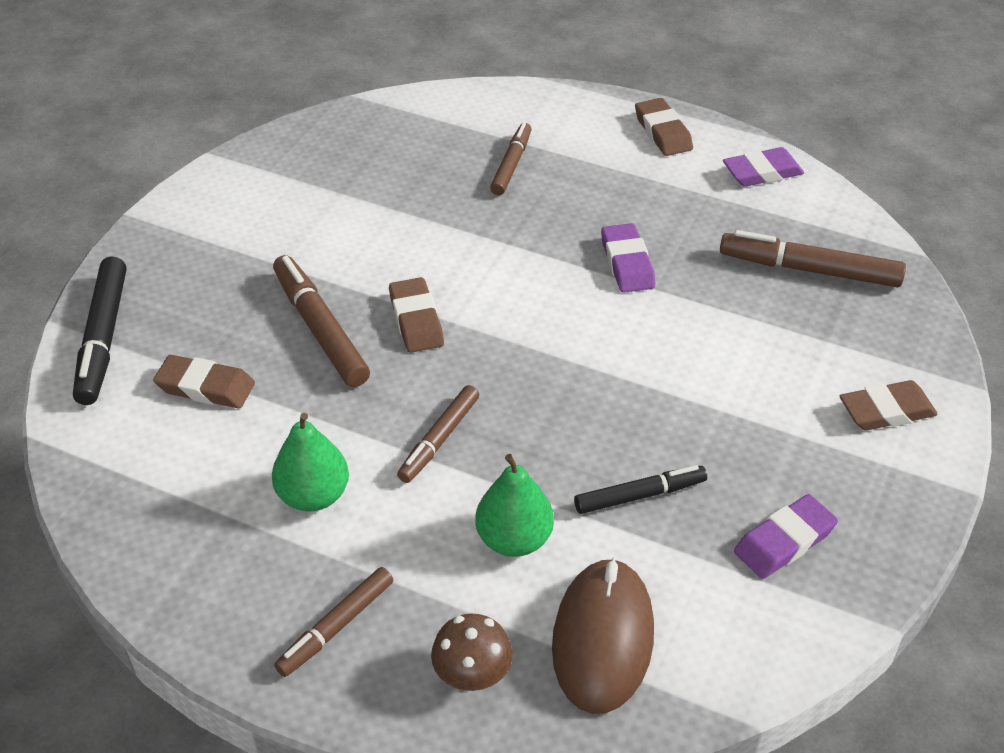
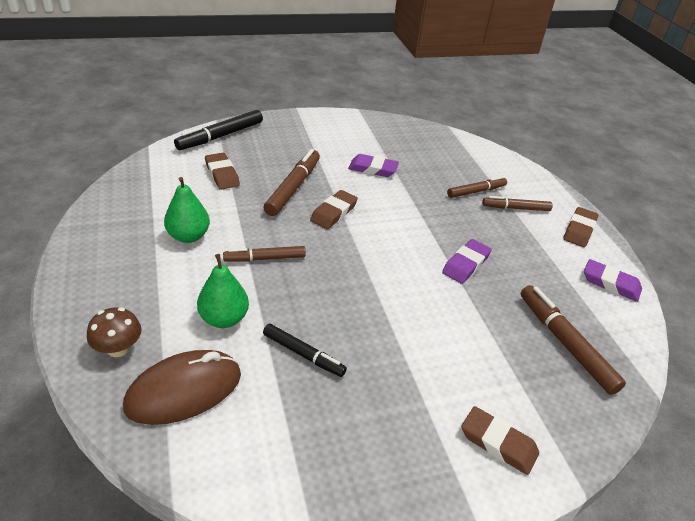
camera: 45 degrees right, 5 degrees down
brown marker [274,567,393,677] -> brown marker moved to [482,196,553,211]
purple eraser [734,494,838,579] -> purple eraser moved to [348,154,399,177]

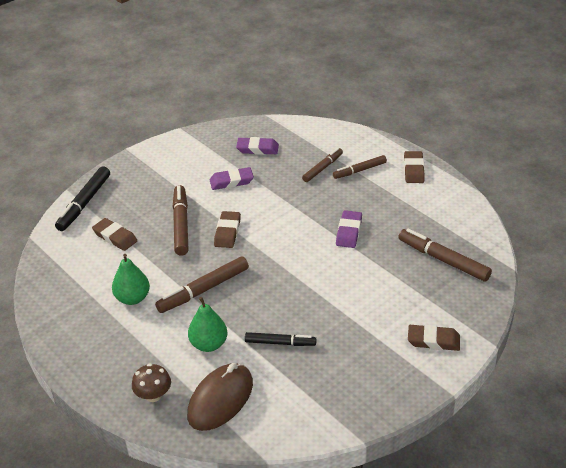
camera: 20 degrees left, 0 degrees up
brown marker [223,246,306,262] -> brown marker [155,256,249,313], size x1.55
purple eraser [584,259,642,302] -> purple eraser moved to [236,137,279,155]

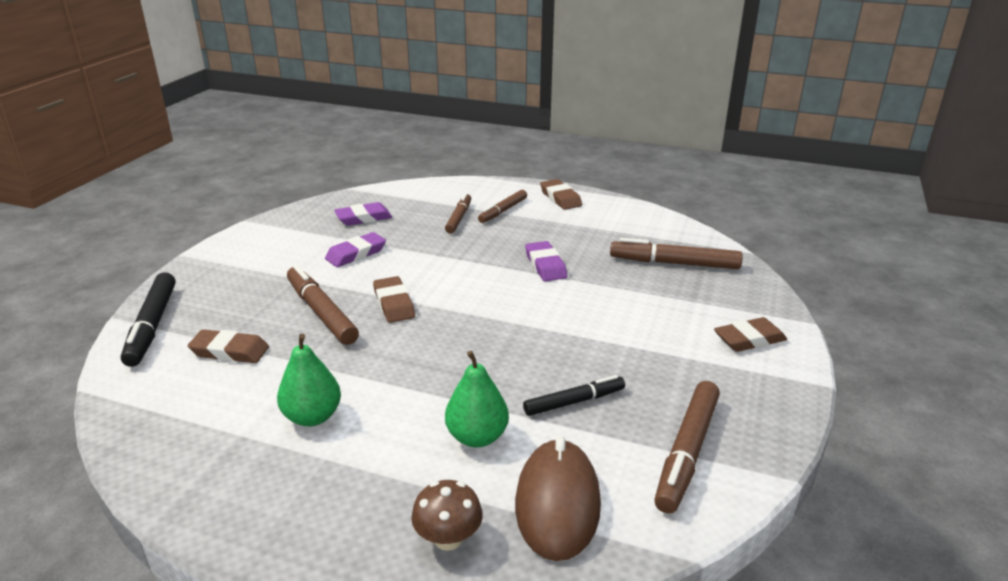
camera: 30 degrees left, 10 degrees down
brown marker [155,256,249,313] -> brown marker moved to [654,381,720,514]

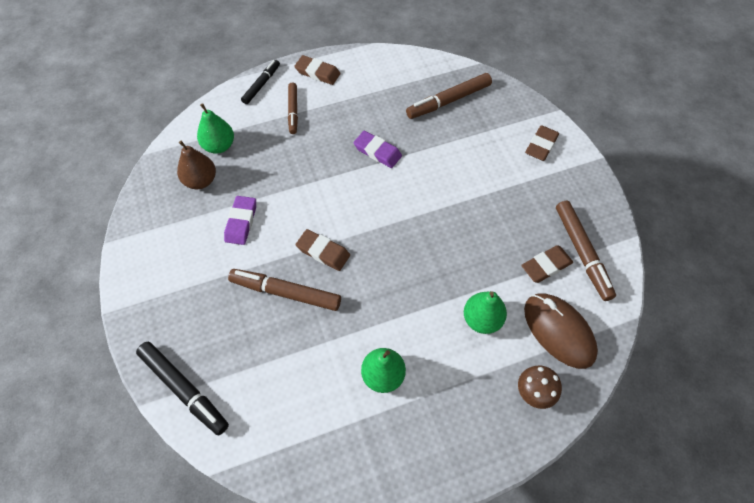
camera: 40 degrees left, 30 degrees up
brown eraser [188,329,269,363] -> brown eraser moved to [521,245,573,283]
purple eraser [334,202,392,226] -> brown pear [177,141,216,189]
brown marker [445,193,471,234] -> none
black marker [523,375,625,416] -> black marker moved to [241,60,280,104]
none -> green pear [197,103,234,154]

